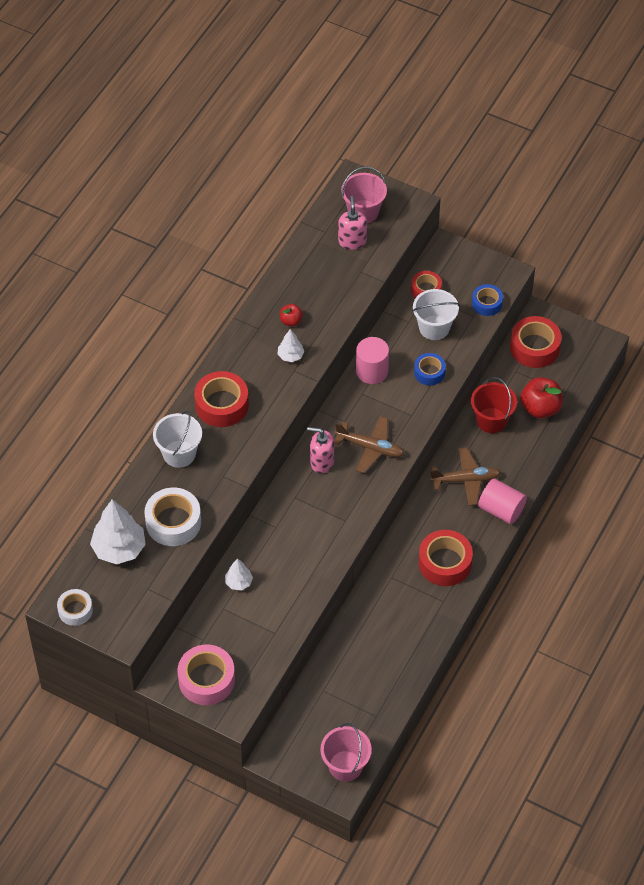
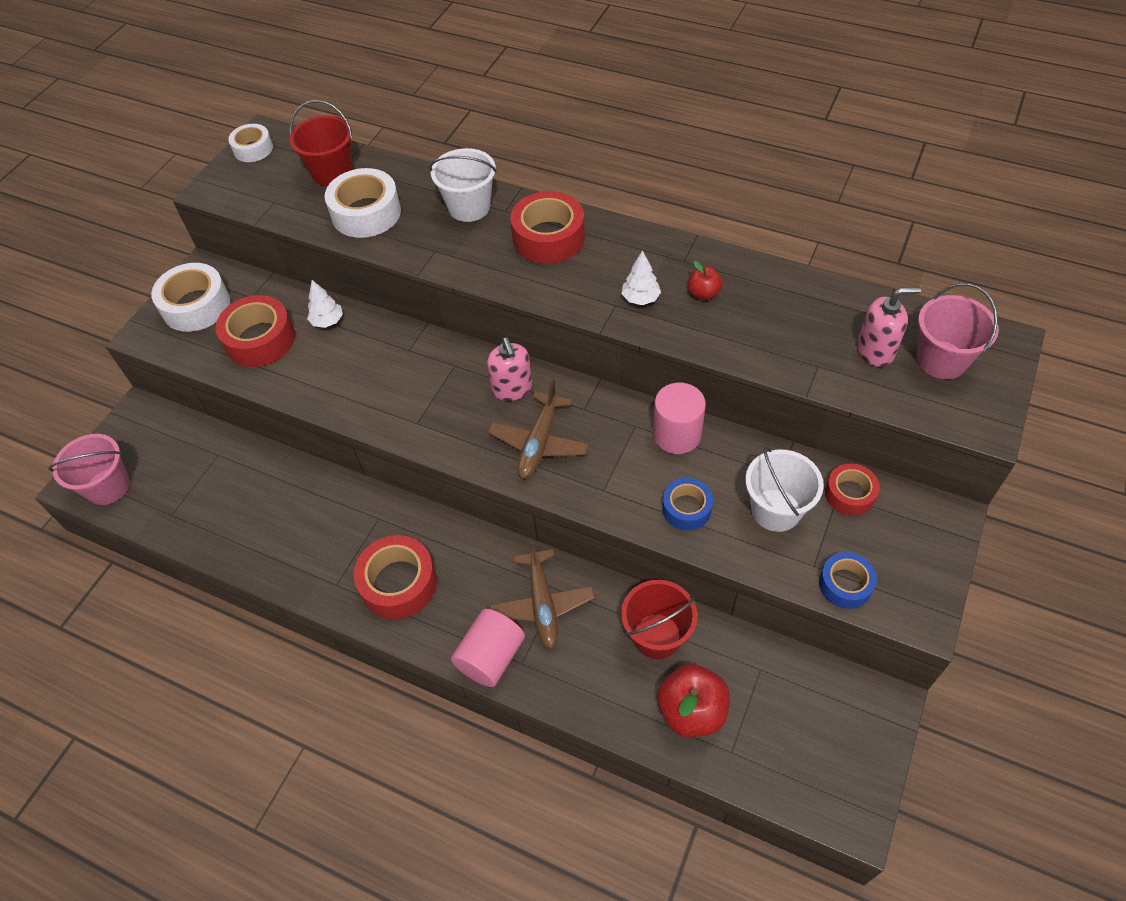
camera: 90 degrees right, 0 degrees up
white tree [90,499,146,564] -> red bucket [289,100,352,186]
pink tape [178,645,235,705] -> white tape [151,263,230,332]
pink soap dispenser [307,427,334,473] -> pink soap dispenser turned 150 degrees clockwise [487,337,532,401]
red tape [510,316,561,368] -> red tape moved to [216,295,295,367]

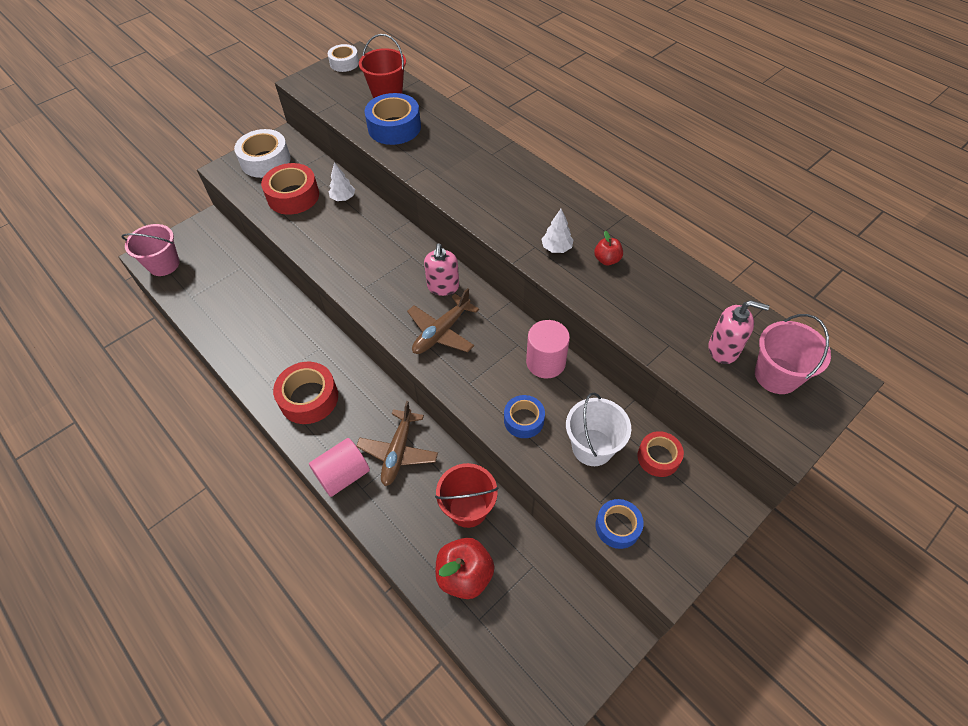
camera: 20 degrees right, 0 degrees up
white tape [325,168,401,238] -> blue tape [365,93,421,145]
white bucket [429,148,497,222] -> none
red tape [510,191,585,264] -> none

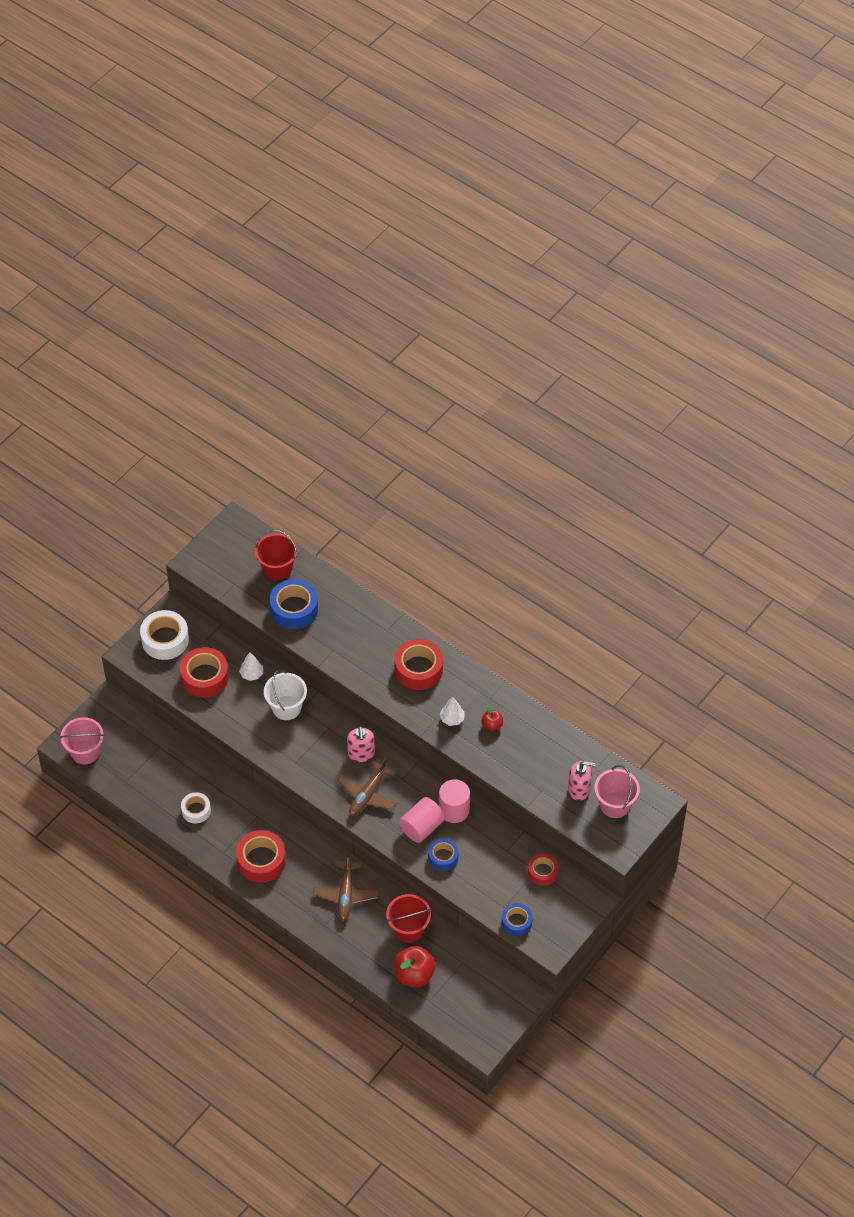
camera: 10 degrees left, 0 degrees up
pink cylinder [309,438,370,497] -> pink cylinder moved to [399,797,445,843]
white tape [328,44,359,72] -> white tape moved to [181,792,211,824]
white bucket [566,392,631,466] -> white bucket moved to [264,669,307,720]
none -> red tape [394,639,443,690]

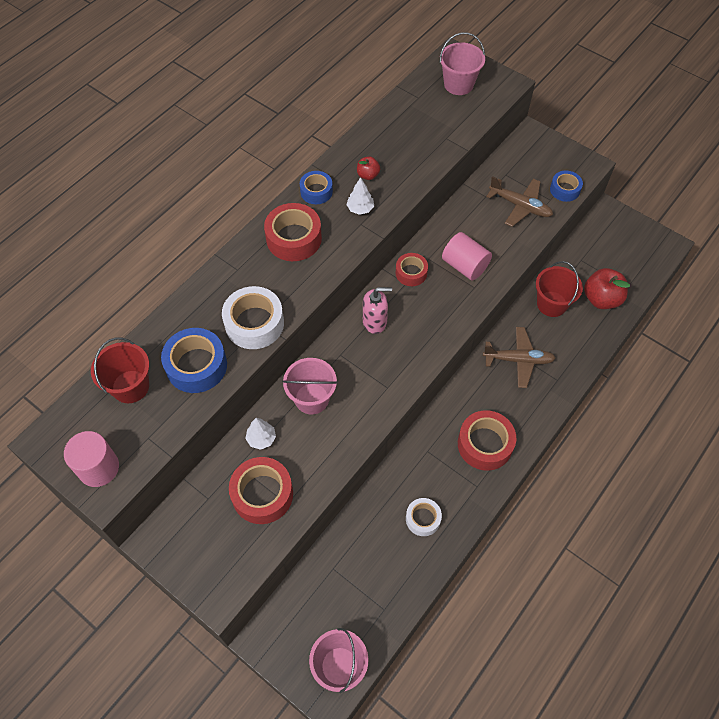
camera: 90 degrees left, 5 degrees up
white tape [140,610,189,660] -> white tape moved to [222,286,284,349]
white bucket [264,669,307,720] -> pink bucket [282,358,338,415]
brown plane [338,757,397,816] -> brown plane moved to [486,176,553,227]
blue tape [428,839,458,871] -> blue tape moved to [300,171,333,204]
pink cylinder [439,779,470,823] -> pink cylinder moved to [64,431,119,487]
red tape [528,853,559,886] -> red tape moved to [395,253,428,286]
pink soap dispenser [568,761,596,801] -> none

